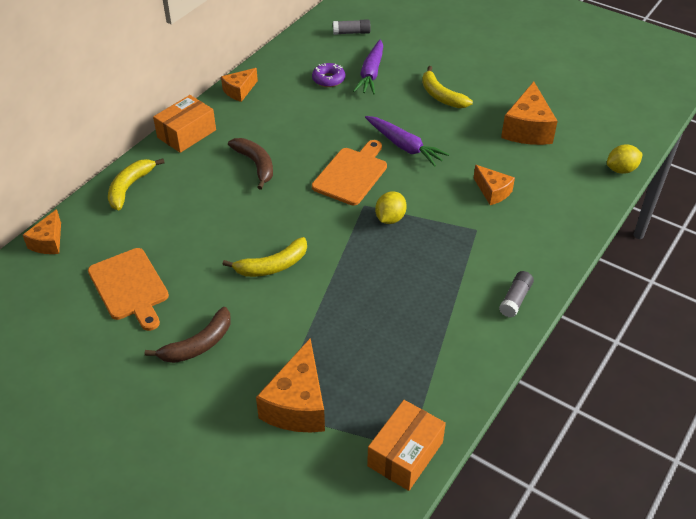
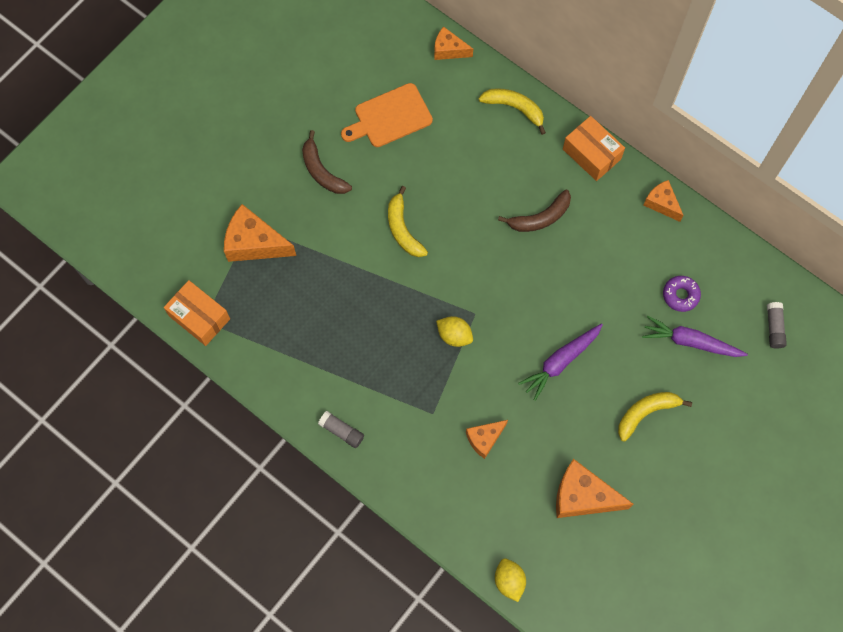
camera: 95 degrees right, 25 degrees up
orange cutting board [312,140,387,205] -> none

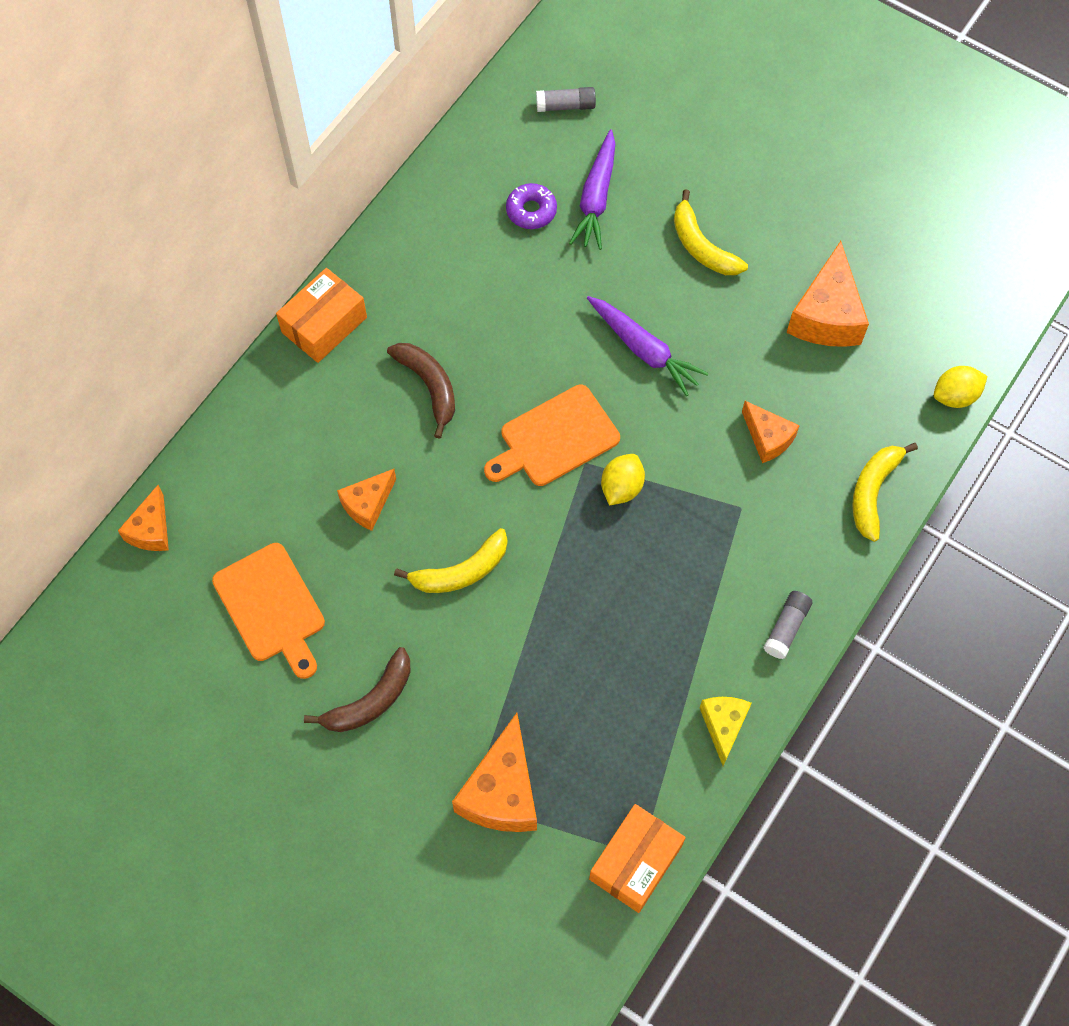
camera: 95 degrees left, 5 degrees down
yellow banana [478,88,546,135] -> yellow banana moved to [853,443,918,542]
orange cheese [643,180,684,222] -> orange cheese moved to [337,469,396,531]
none -> orange cutting board [484,384,620,486]
none -> yellow cheese [700,697,752,766]

